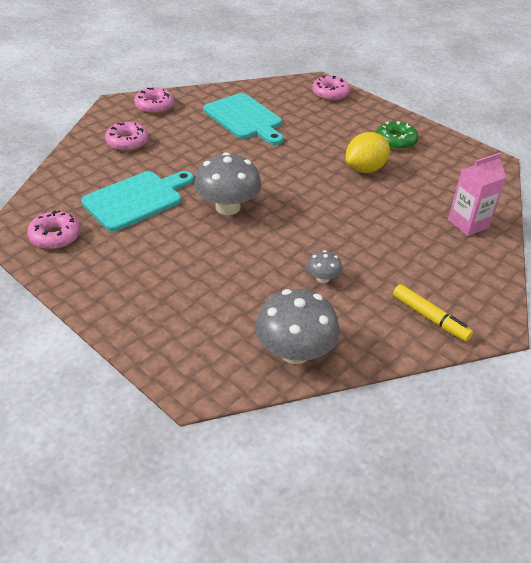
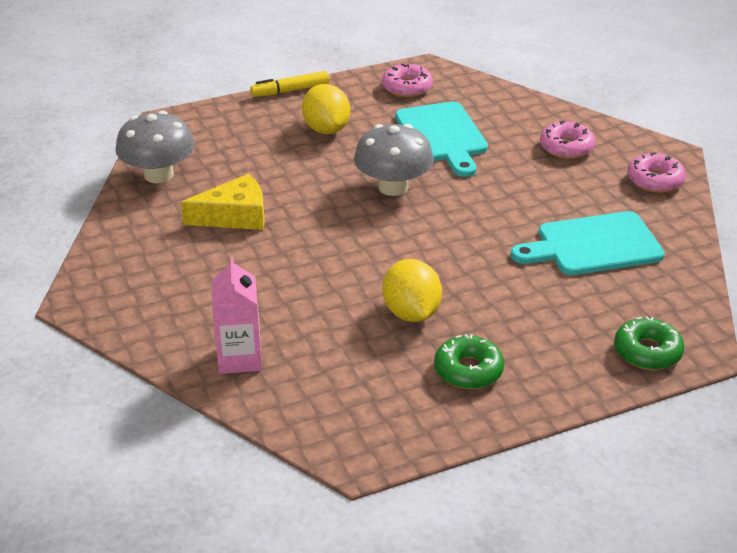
camera: 115 degrees right, 5 degrees down
grey mushroom [307,250,342,283] -> yellow cheese [181,174,265,230]
pink donut [312,76,350,101] -> green donut [614,316,684,370]
yellow marker [393,284,473,342] -> yellow marker moved to [250,71,329,97]
none -> yellow lemon [302,84,350,134]

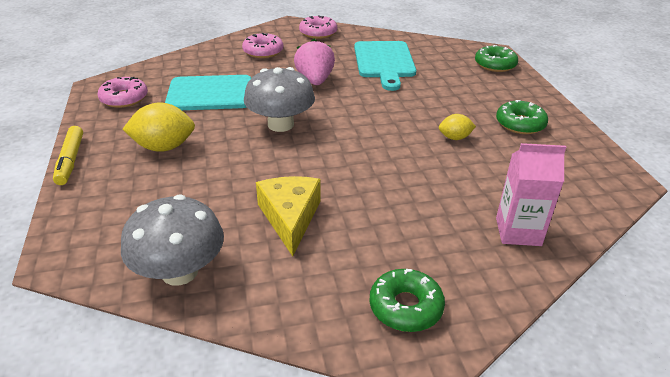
camera: 80 degrees left, 0 degrees up
yellow lemon [382,259,442,322] -> yellow lemon [439,114,476,140], size x0.57
none -> pink strawberry [294,39,335,85]
none -> green donut [369,269,445,332]

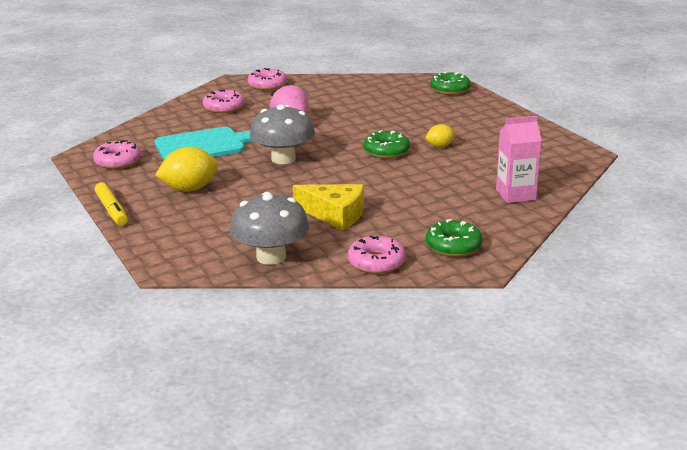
camera: 15 degrees left, 10 degrees down
yellow cheese [256,176,321,256] -> yellow cheese turned 135 degrees clockwise [293,184,364,230]
turquoise cutting board [354,41,416,91] -> none
green donut [496,100,548,134] -> green donut moved to [364,130,410,159]
none -> pink donut [348,236,406,274]

